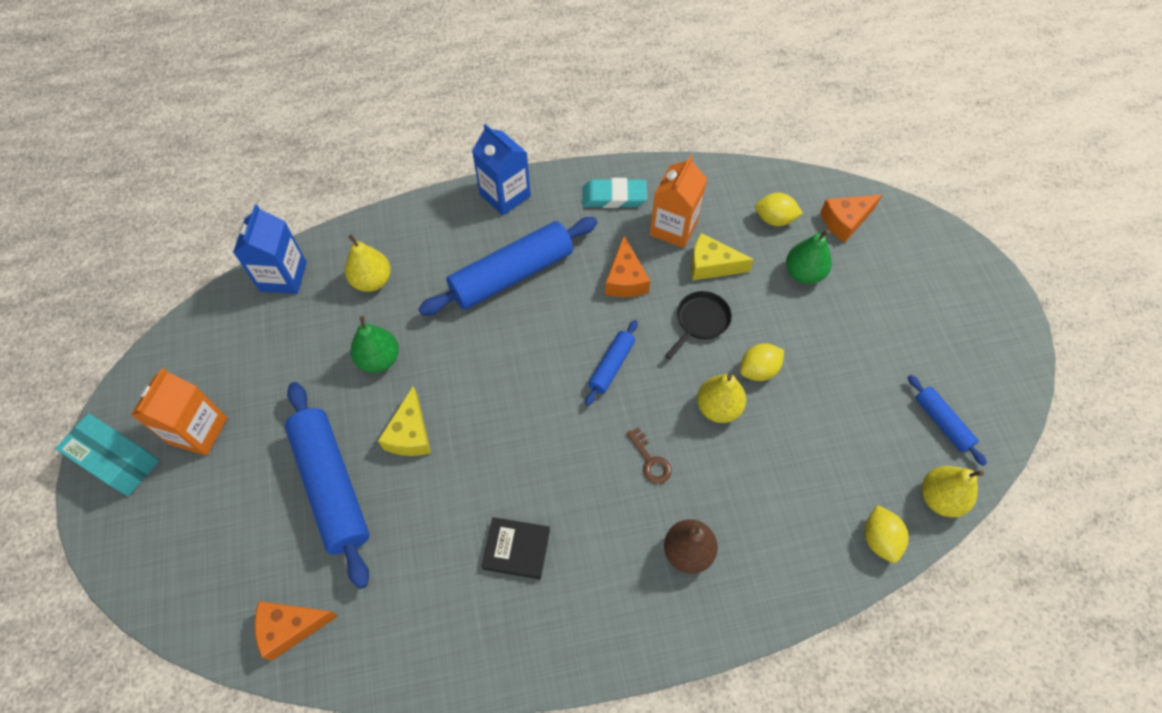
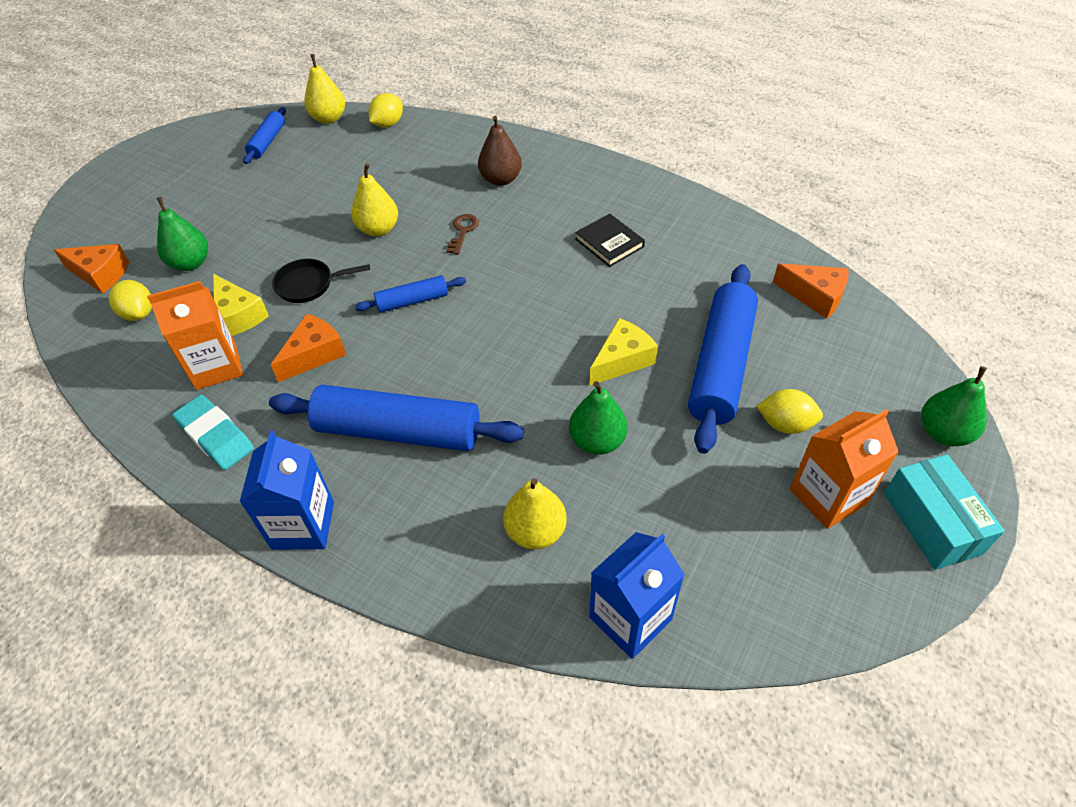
camera: 135 degrees left, 10 degrees down
yellow lemon [740,344,784,381] -> yellow lemon moved to [756,389,823,434]
none -> green pear [921,366,987,446]

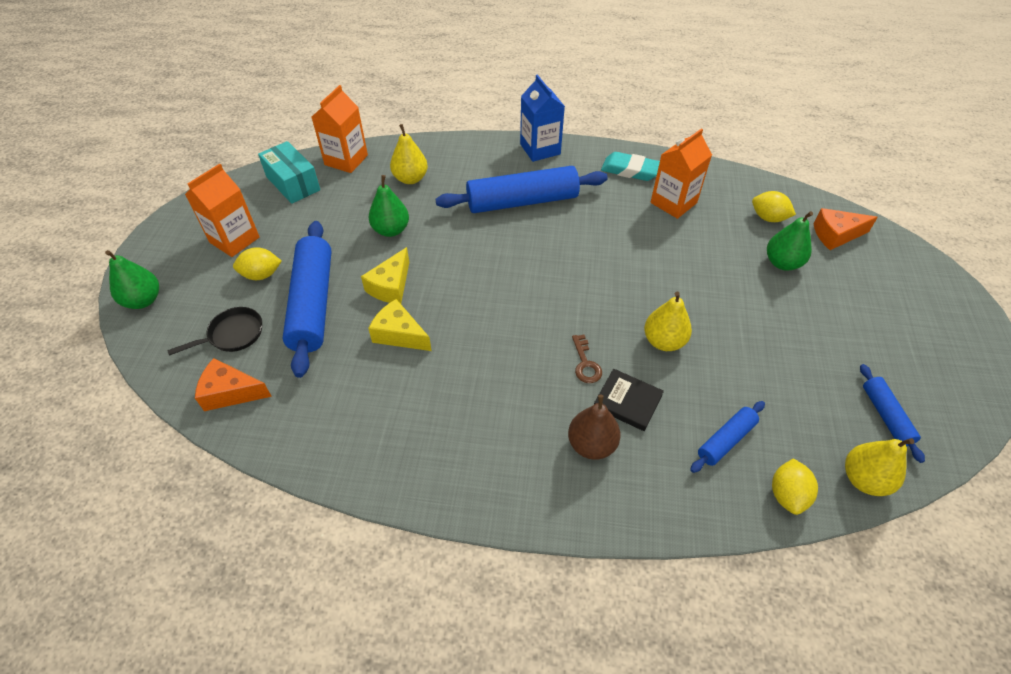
camera: 155 degrees right, 0 degrees up
yellow cheese [213,274,269,336] -> yellow cheese moved to [368,299,432,351]
orange cheese [271,314,346,382] -> none
black pan [272,259,370,303] -> black pan moved to [167,307,262,356]
blue rolling pin [355,275,466,313] -> blue rolling pin moved to [690,401,765,473]
black book [575,213,645,267] -> black book moved to [594,369,664,431]
blue carton [589,532,685,659] -> orange carton [312,85,368,173]
turquoise box [884,454,1005,570] -> turquoise box moved to [258,141,320,204]

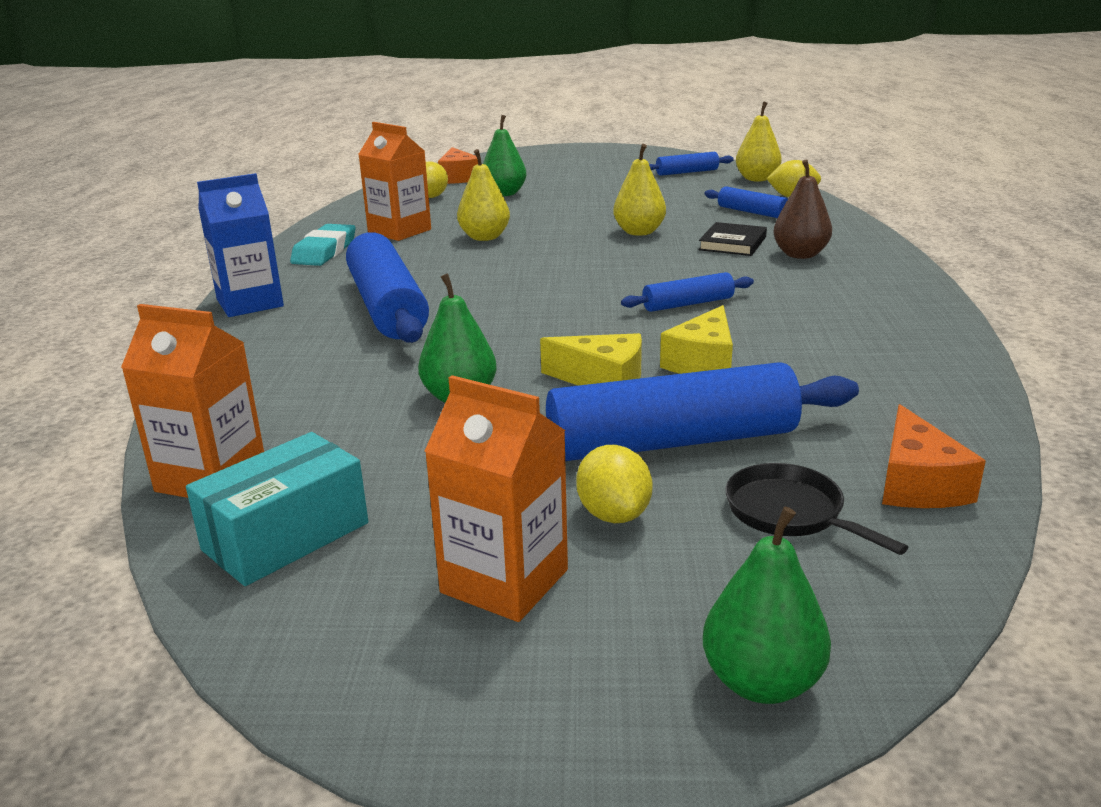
camera: 95 degrees left, 25 degrees down
yellow pear [390,124,428,184] -> yellow pear moved to [457,149,510,241]
brown key [572,335,602,383] -> none
none -> blue rolling pin [621,272,754,312]

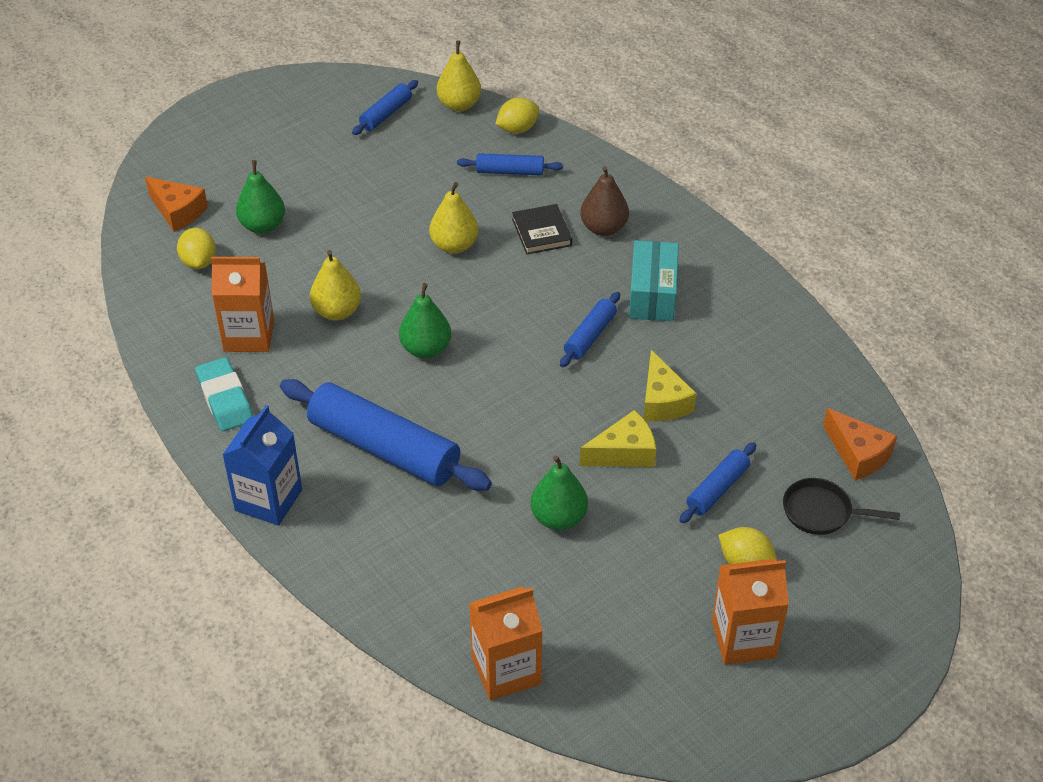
camera: 40 degrees left, 20 degrees up
turquoise box [186,432,368,586] -> turquoise box moved to [629,240,679,321]
blue rolling pin [546,362,859,461] -> blue rolling pin [679,442,756,523], size x0.50
green pear [703,507,831,704] -> green pear moved to [399,283,451,358]

